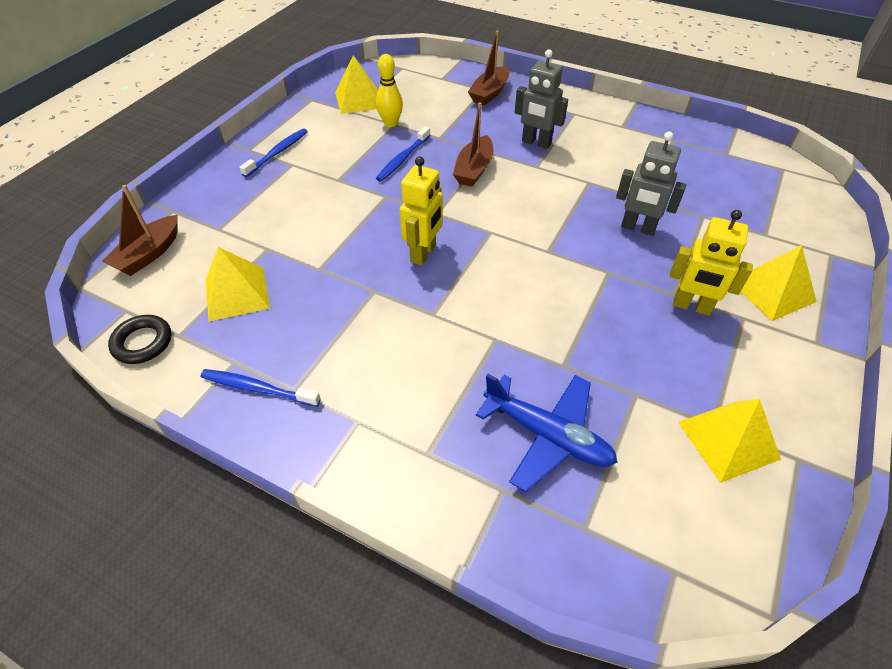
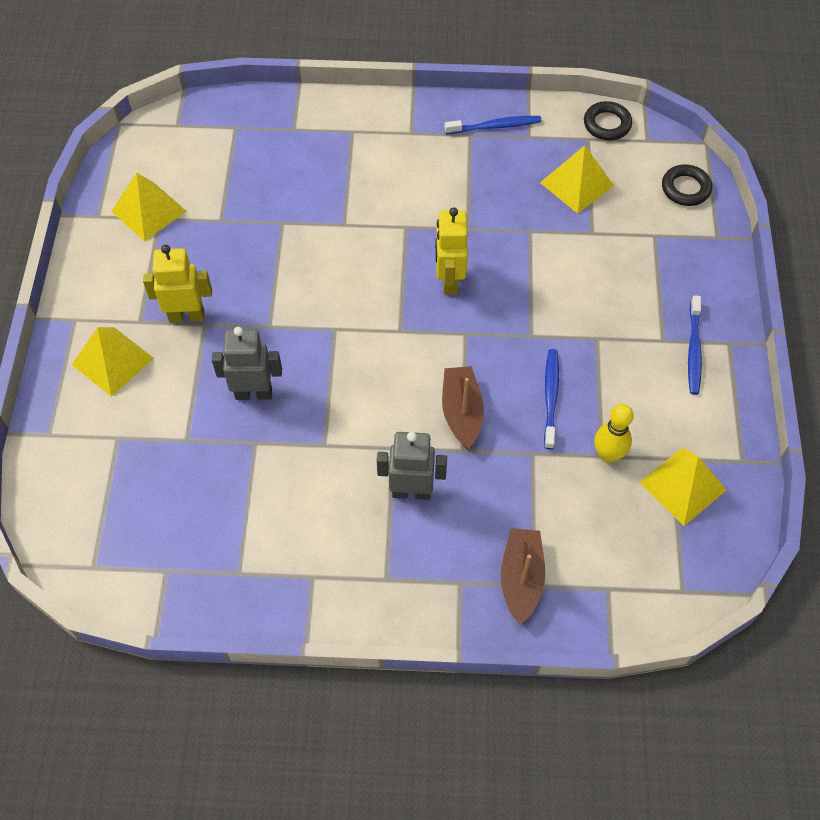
camera: 155 degrees right, 10 degrees up
brown boat [101,185,178,276] -> black ring [662,164,712,206]
blue plane [476,374,618,492] -> none

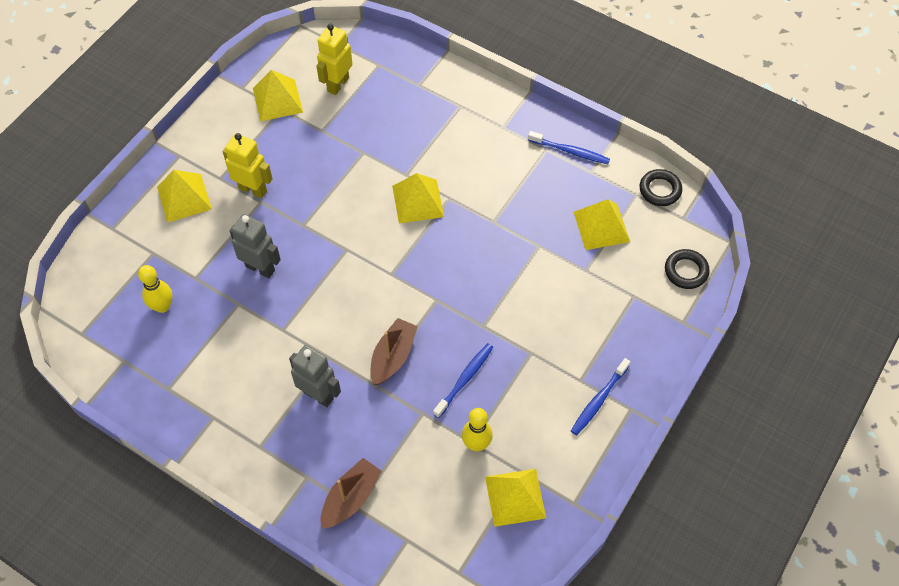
camera: 30 degrees right, 0 degrees up
yellow robot [435,207,468,295] -> yellow robot moved to [317,24,353,95]
none -> yellow bowling pin [138,265,173,313]
none -> yellow pyramid [392,173,444,224]

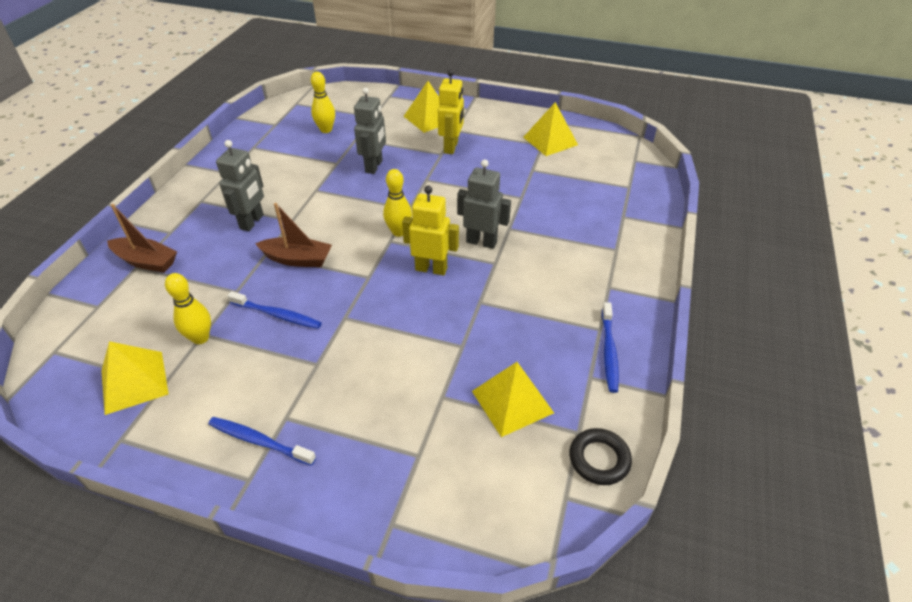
camera: 75 degrees right, 15 degrees down
yellow robot [317,24,353,95] -> yellow robot moved to [402,186,459,275]
yellow pyramid [392,173,444,224] -> grey robot [457,159,511,249]
black ring [665,249,710,289] -> none
none -> yellow bowling pin [383,169,412,237]

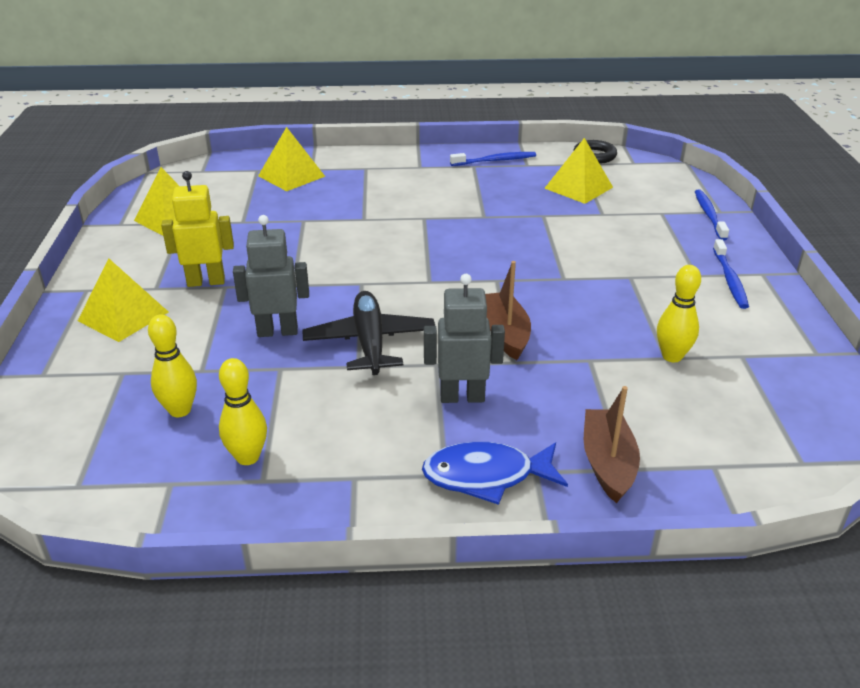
camera: 110 degrees left, 10 degrees down
yellow pyramid [101,341,168,415] -> yellow pyramid moved to [258,127,325,191]
blue toothbrush [227,291,322,329] -> blue toothbrush moved to [695,190,729,241]
yellow bowling pin [383,169,412,237] -> yellow bowling pin moved to [219,358,267,465]
yellow robot [402,186,459,275] -> none
grey robot [457,159,511,249] -> none
none -> black plane [302,291,435,375]
none -> blue fish [422,442,568,505]

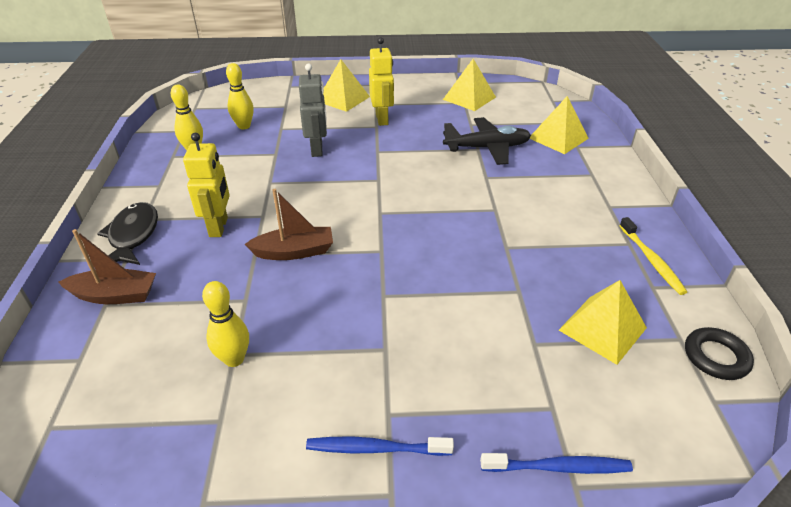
camera: 90 degrees right, 5 degrees up
black plane [302,291,435,375] -> black plane moved to [443,117,531,165]
blue fish [422,442,568,505] -> black fish [97,202,158,265]
grey robot [424,274,505,403] -> yellow robot [183,133,230,237]
blue toothbrush [450,152,536,166] -> yellow toothbrush [620,217,687,295]

